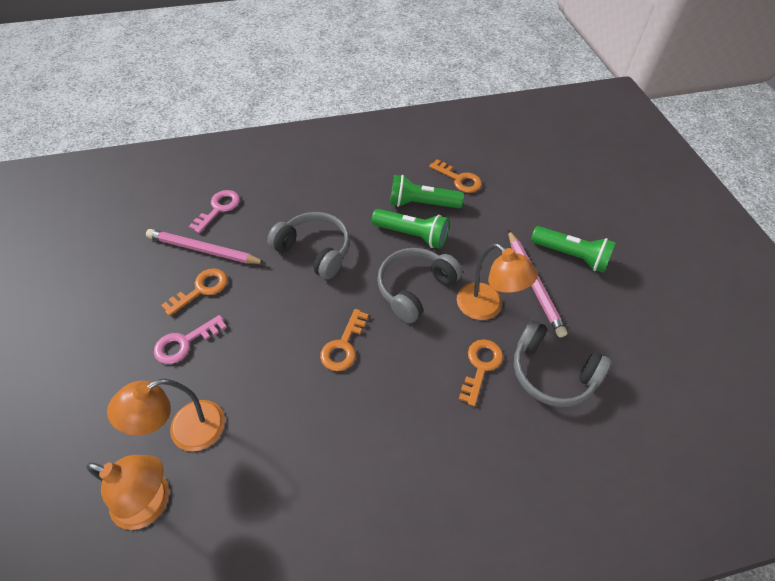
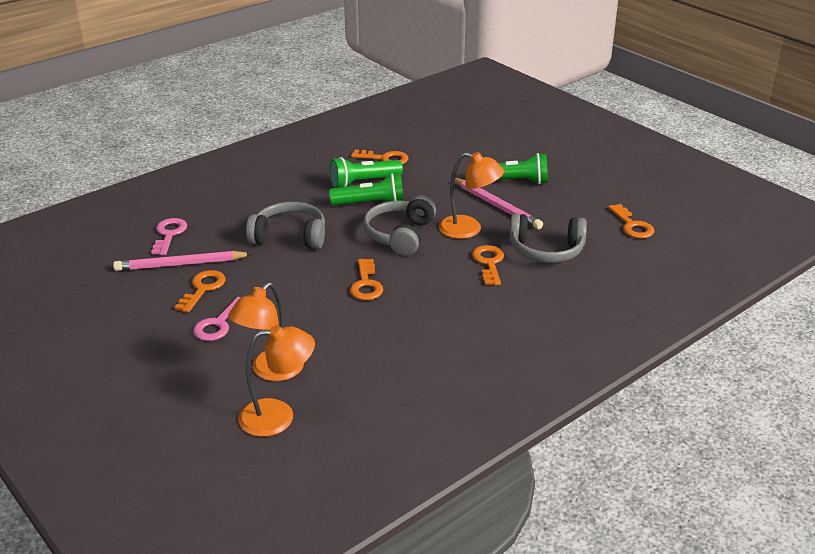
camera: 25 degrees left, 20 degrees down
none -> orange key [608,204,654,238]

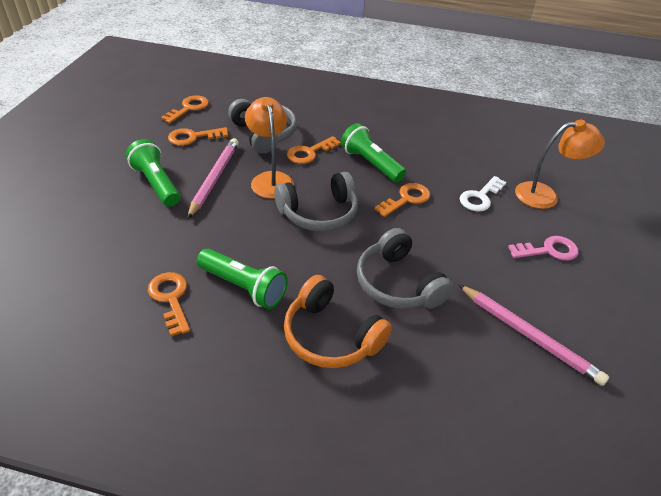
camera: 130 degrees left, 10 degrees up
pink key [151,218,187,255] -> none
orange key [175,270,226,313] -> orange key moved to [168,127,228,146]
orange lamp [238,325,315,437] -> none
green flashlight [329,173,404,206] -> green flashlight moved to [341,123,406,182]
none -> orange headphones [284,275,392,368]
none -> white key [460,176,506,212]

